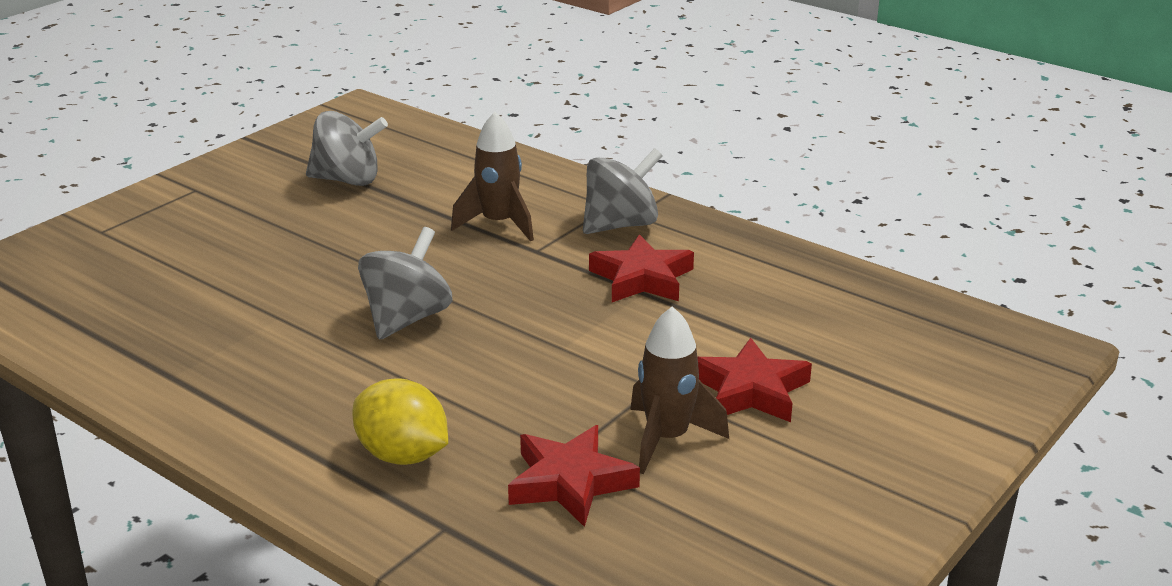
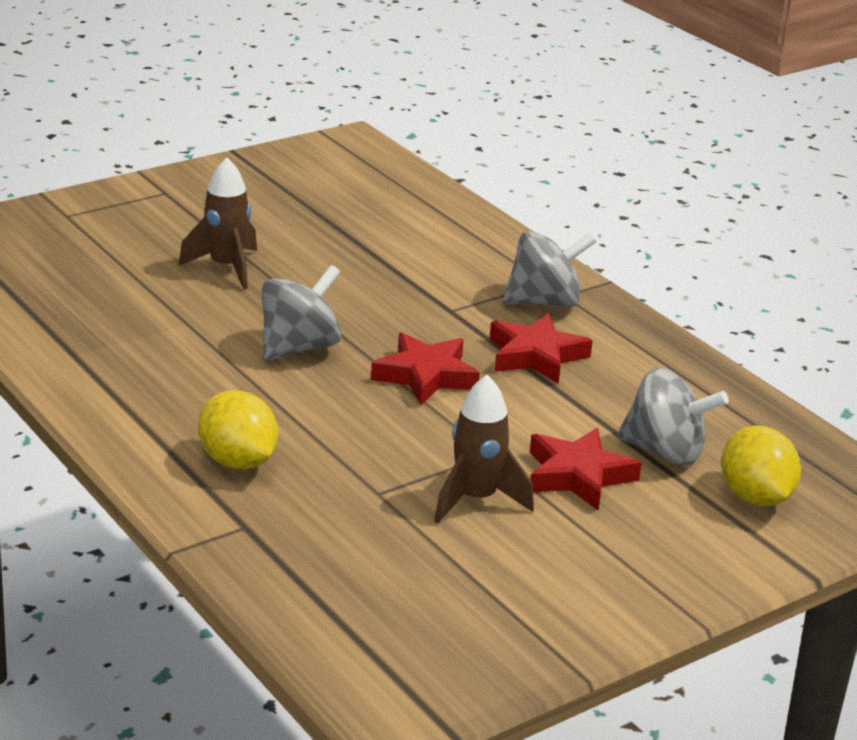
camera: 15 degrees right, 0 degrees up
grey spinning top [306,111,388,186] -> grey spinning top moved to [617,368,729,465]
brown rocket [451,112,534,241] -> brown rocket moved to [179,157,257,290]
red star [508,425,640,527] -> red star moved to [371,333,480,405]
none -> yellow lemon [721,426,801,506]

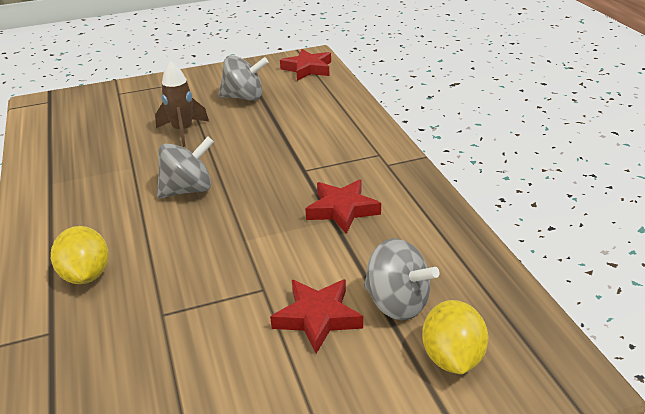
camera: 20 degrees right, 5 degrees up
red star [371,333,480,405] -> red star moved to [280,49,331,81]
brown rocket [434,375,534,523] -> none
grey spinning top [503,231,596,307] -> grey spinning top moved to [219,55,268,101]

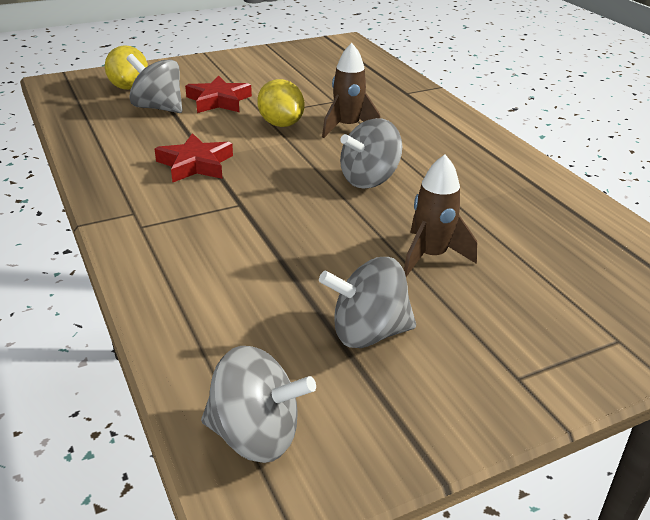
camera: 170 degrees right, 0 degrees up
yellow lemon [51,226,109,284] -> yellow lemon moved to [257,79,304,127]
red star [280,49,331,81] -> grey spinning top [201,346,316,463]
none -> brown rocket [322,43,381,138]

